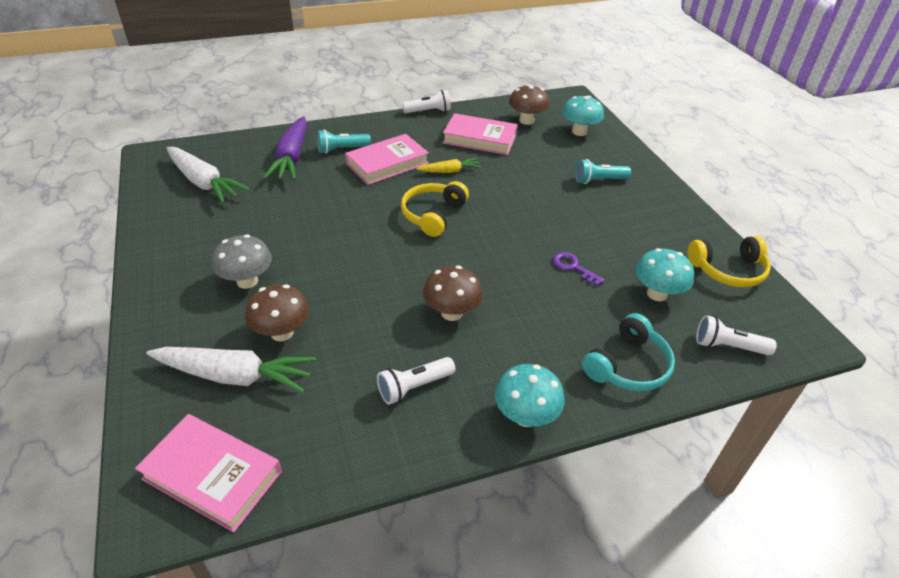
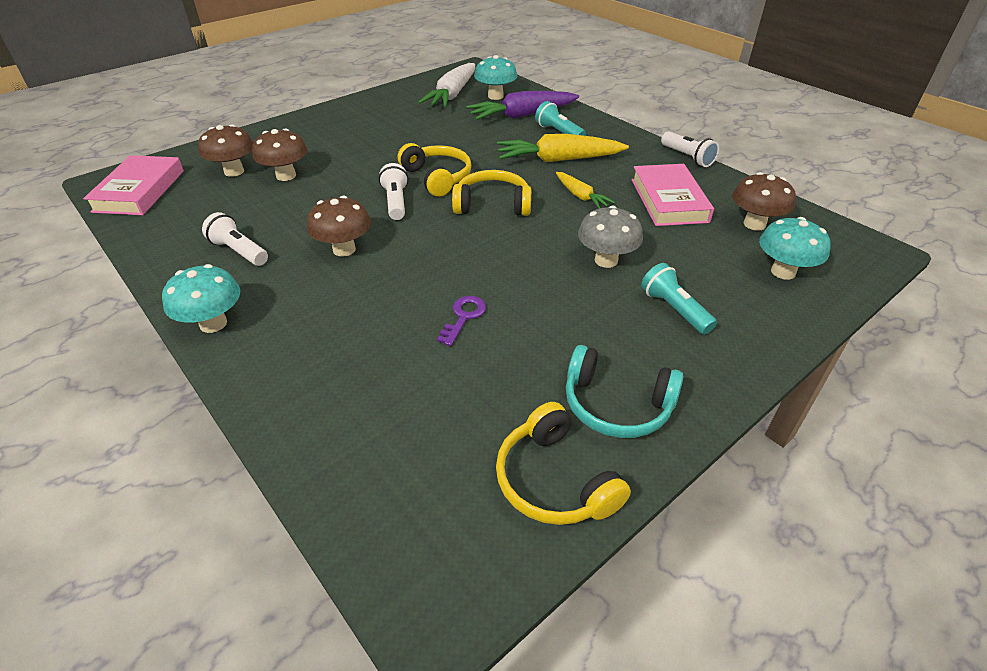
camera: 70 degrees right, 0 degrees up
white carrot [146,347,316,393] -> brown mushroom [198,124,253,177]
grey mushroom [212,235,272,289] -> grey mushroom moved to [578,206,643,268]
pink book [345,134,429,185] -> yellow carrot [497,134,629,162]
turquoise headphones [582,313,675,391] -> turquoise headphones moved to [566,345,683,438]
turquoise mushroom [636,248,694,301] -> turquoise mushroom moved to [474,55,517,100]
white flashlight [696,315,777,355] -> white flashlight moved to [379,163,408,220]
none -> yellow headphones [398,143,471,197]

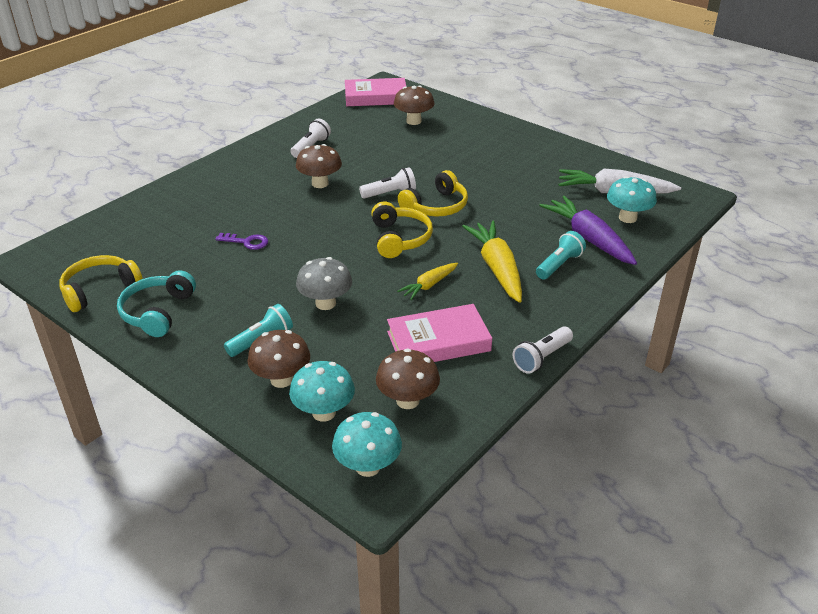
camera: 80 degrees right, 5 degrees down
turquoise mushroom [162,264,240,333] -> turquoise mushroom moved to [332,412,402,477]
brown mushroom [252,128,308,181] -> brown mushroom moved to [248,330,310,388]

